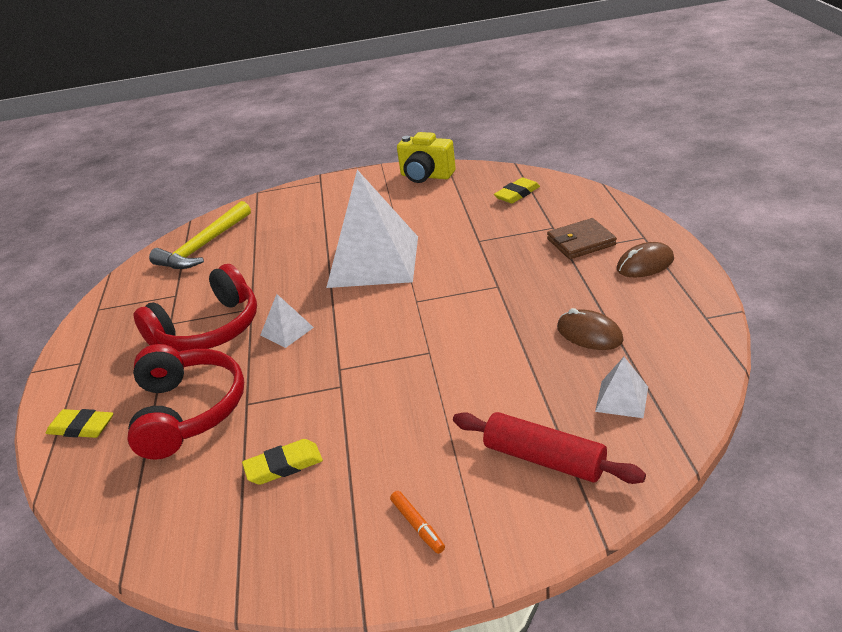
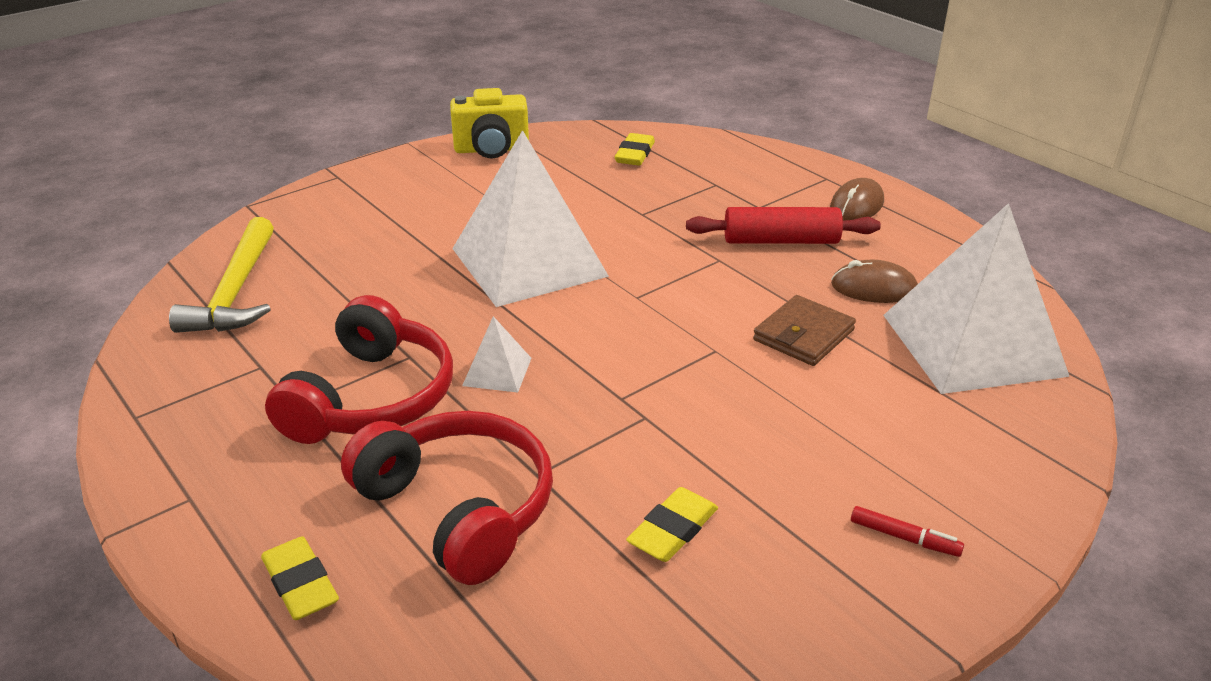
camera: 35 degrees left, 0 degrees up
yellow eraser [46,409,113,438] -> yellow eraser turned 75 degrees clockwise [261,536,339,620]
orange marker [390,491,445,554] -> red marker [851,506,964,557]
red rolling pin [453,412,646,484] -> red rolling pin moved to [686,207,881,244]
brown wallet [547,218,617,259] -> brown wallet moved to [753,295,856,366]
white pyramid [595,357,648,418] -> white pyramid [883,203,1070,394], size x2.43

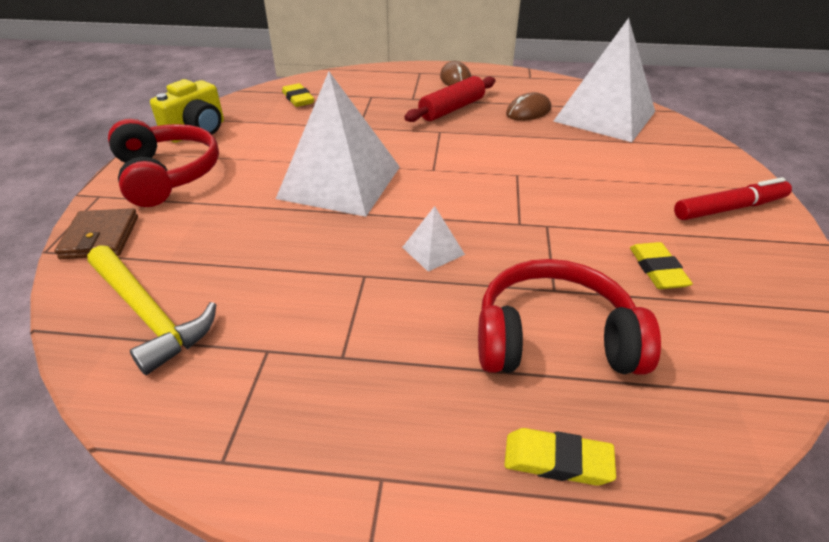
camera: 45 degrees left, 5 degrees up
red headphones [265,295,453,444] -> red headphones moved to [108,119,219,207]
brown wallet [753,295,856,366] -> brown wallet moved to [54,208,138,259]
red marker [851,506,964,557] -> red marker [674,177,792,220], size x1.92

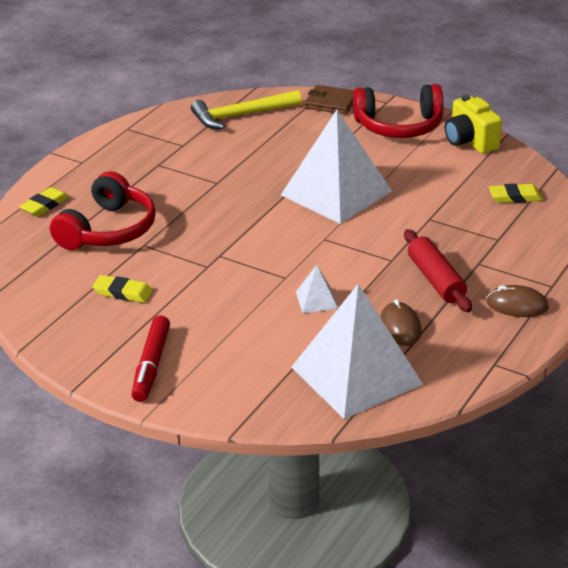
camera: 115 degrees right, 5 degrees down
white pyramid [402,206,465,272] -> white pyramid moved to [296,265,338,313]

